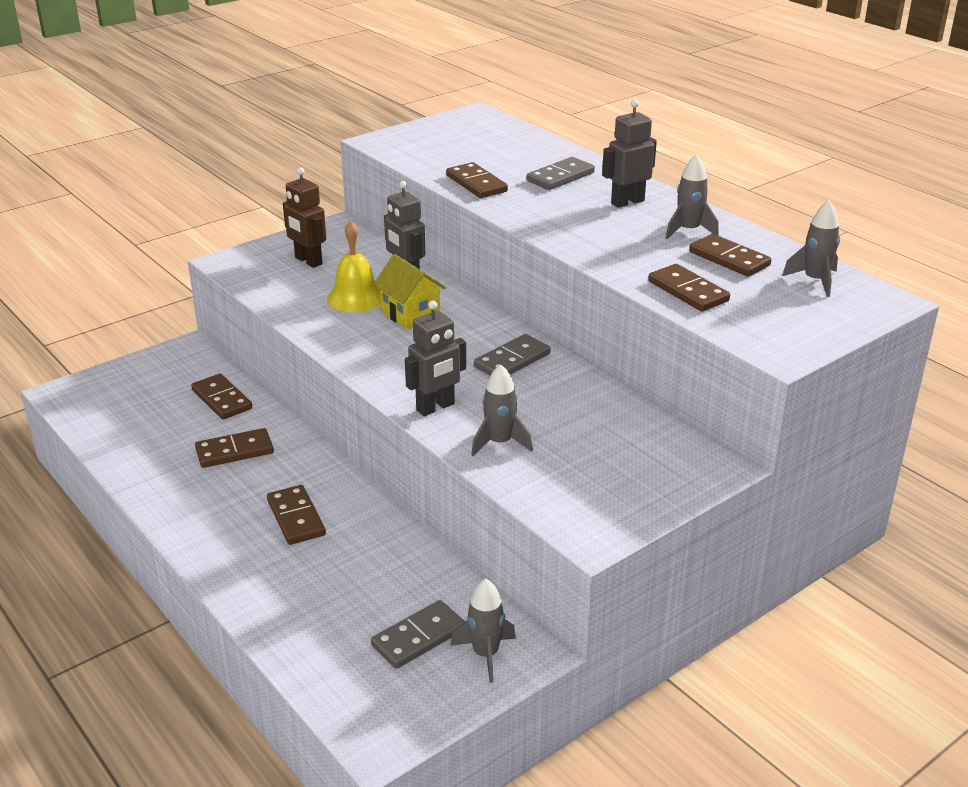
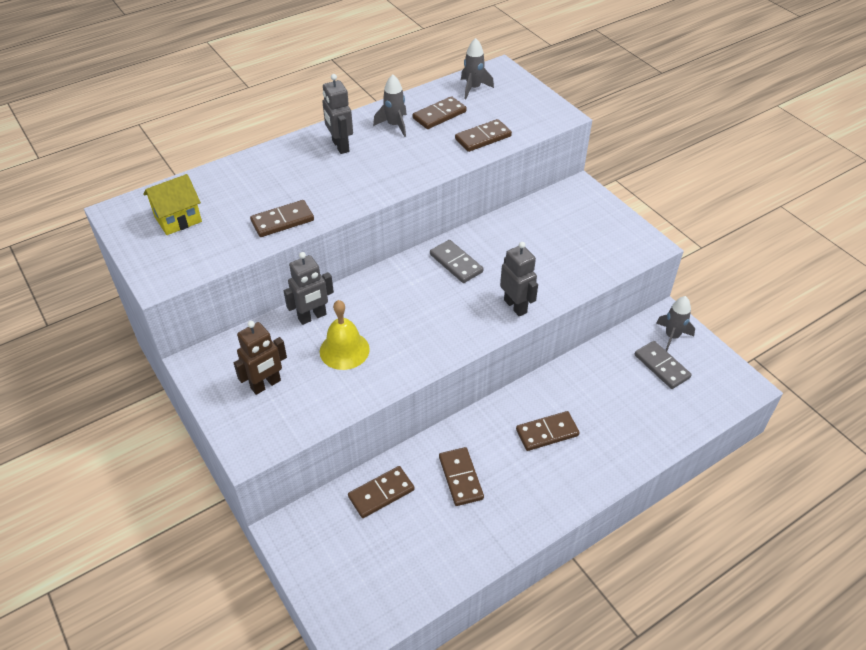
camera: 85 degrees left, 15 degrees up
yellow house [374,254,446,329] -> yellow house moved to [143,174,202,235]
grey rocket [471,364,533,456] -> none
grey domino [527,157,595,190] -> none

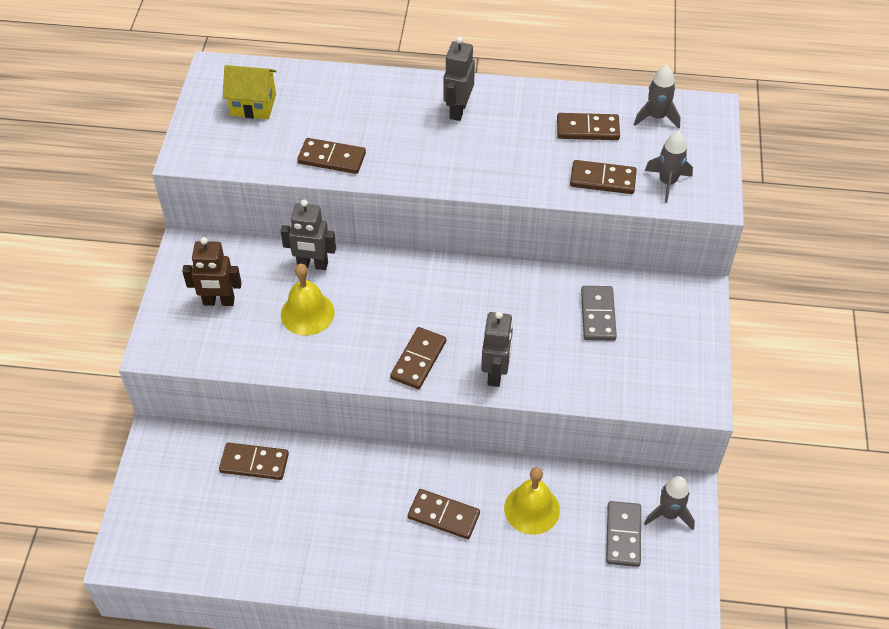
camera: 40 degrees right, 5 degrees up
grey rocket [373,74,407,137] -> grey rocket moved to [645,131,693,203]
grey domino [430,240,483,283] -> grey domino moved to [581,286,617,341]
brown domino [439,447,484,506] -> brown domino moved to [390,327,446,389]
none -> yellow bell [504,467,560,535]

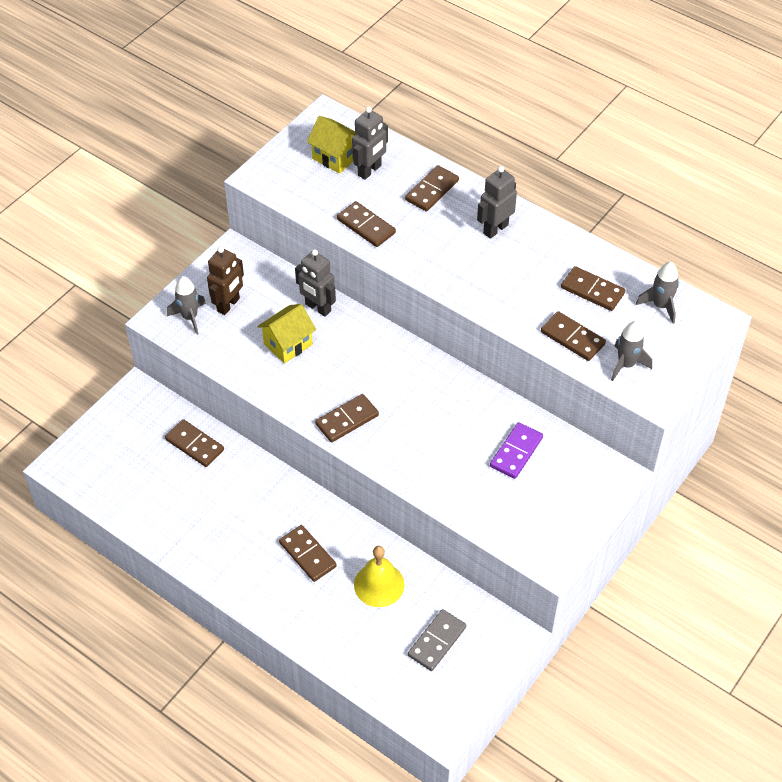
camera: 30 degrees right, 0 degrees up
brown robot [182,237,242,306] -> brown robot turned 90 degrees counterclockwise [207,247,244,315]
yellow bell [281,263,335,335] -> yellow house [257,304,316,363]
grey robot [481,311,513,387] -> grey robot moved to [352,106,388,180]
grey domino [581,286,617,341] -> purple domino [490,422,543,479]
grey rocket [644,476,695,530] -> grey rocket moved to [167,276,206,335]
none -> brown domino [405,165,459,211]

